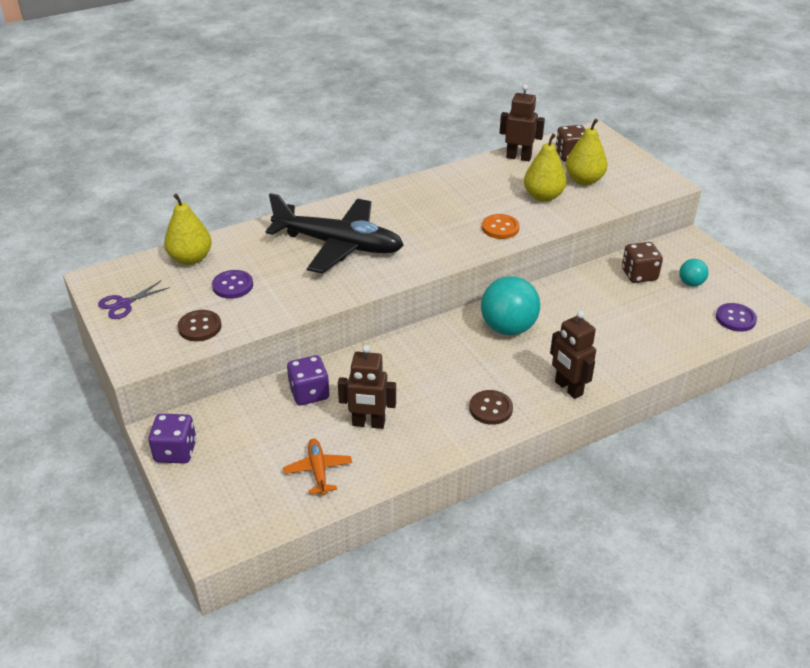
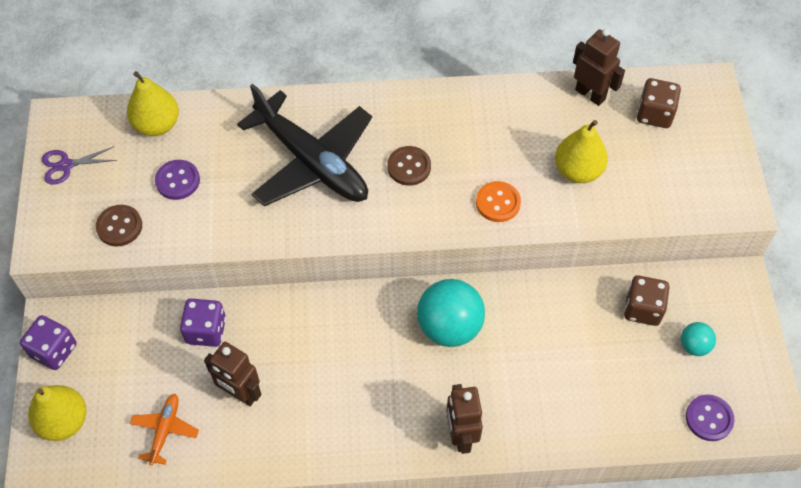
camera: 25 degrees right, 20 degrees up
brown button [469,390,513,425] -> brown button moved to [387,146,431,186]
yellow pear [566,119,607,185] -> yellow pear moved to [28,385,87,441]

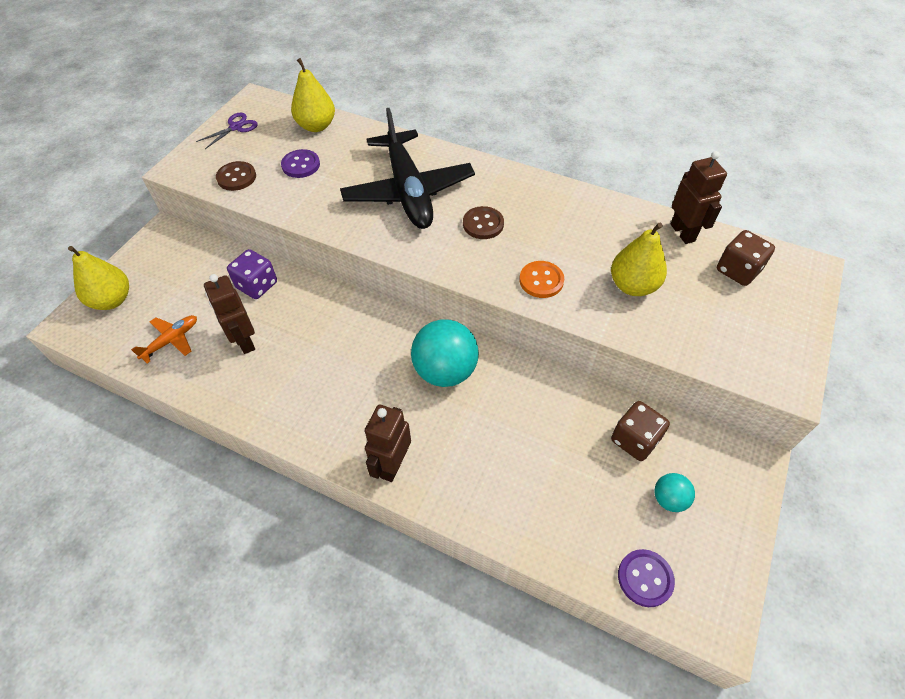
camera: 30 degrees right, 5 degrees down
purple dice [20,315,76,370] -> none
purple scissors [42,146,117,185] -> purple scissors turned 120 degrees clockwise [196,113,258,149]

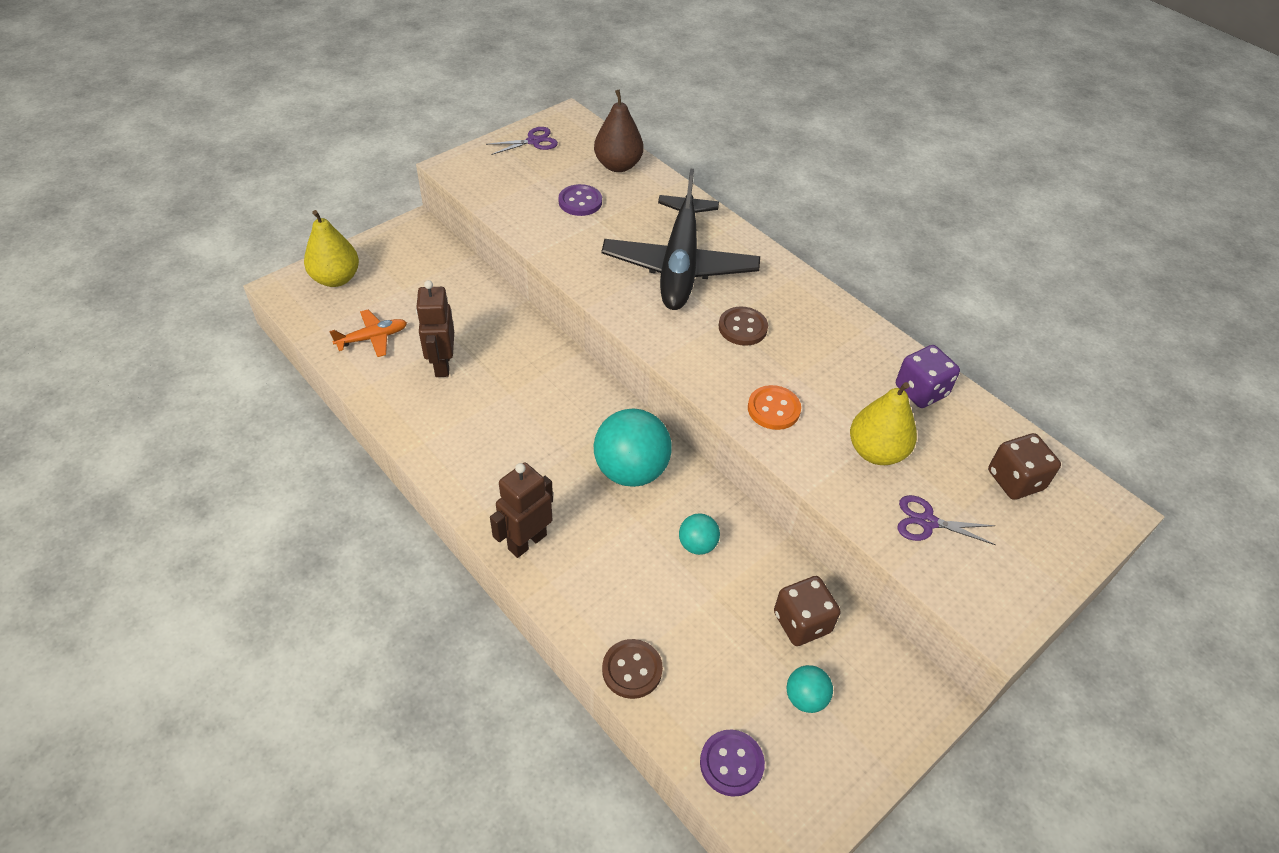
camera: 20 degrees right, 5 degrees down
brown button [216,161,256,191] -> brown button moved to [602,639,663,699]
purple dice [227,249,277,299] -> purple dice moved to [896,345,960,408]
yellow pear [291,58,335,132] -> brown pear [594,90,644,172]
brown robot [670,151,727,244] -> none
none -> turquoise ball [679,514,720,555]
none -> purple scissors [898,495,996,545]

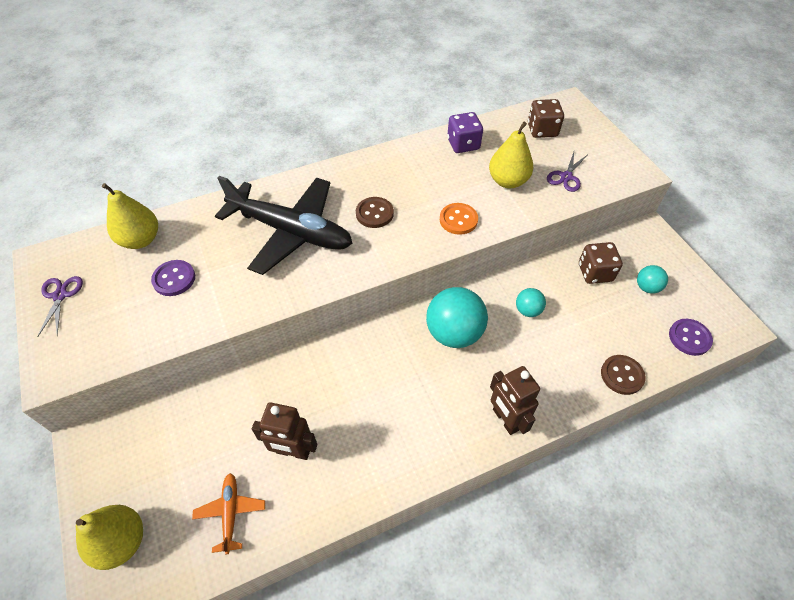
camera: 70 degrees left, 5 degrees up
brown pear [594,90,644,172] -> yellow pear [102,183,158,249]

